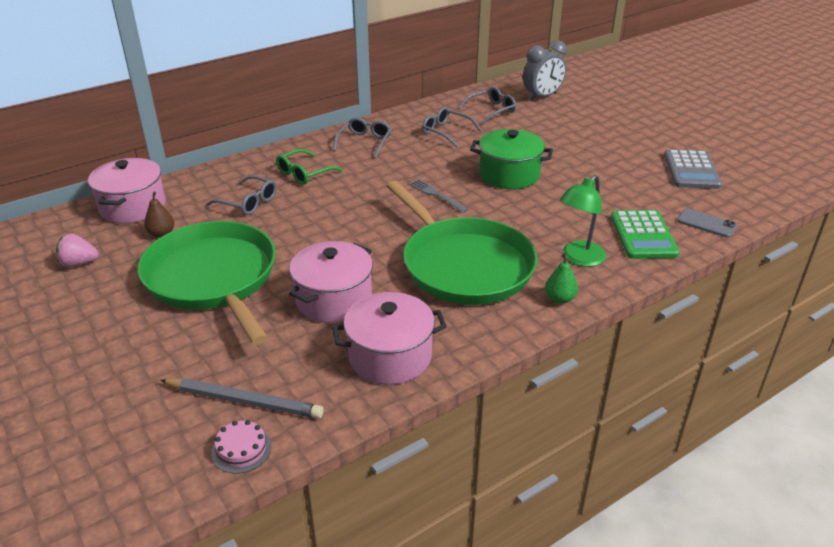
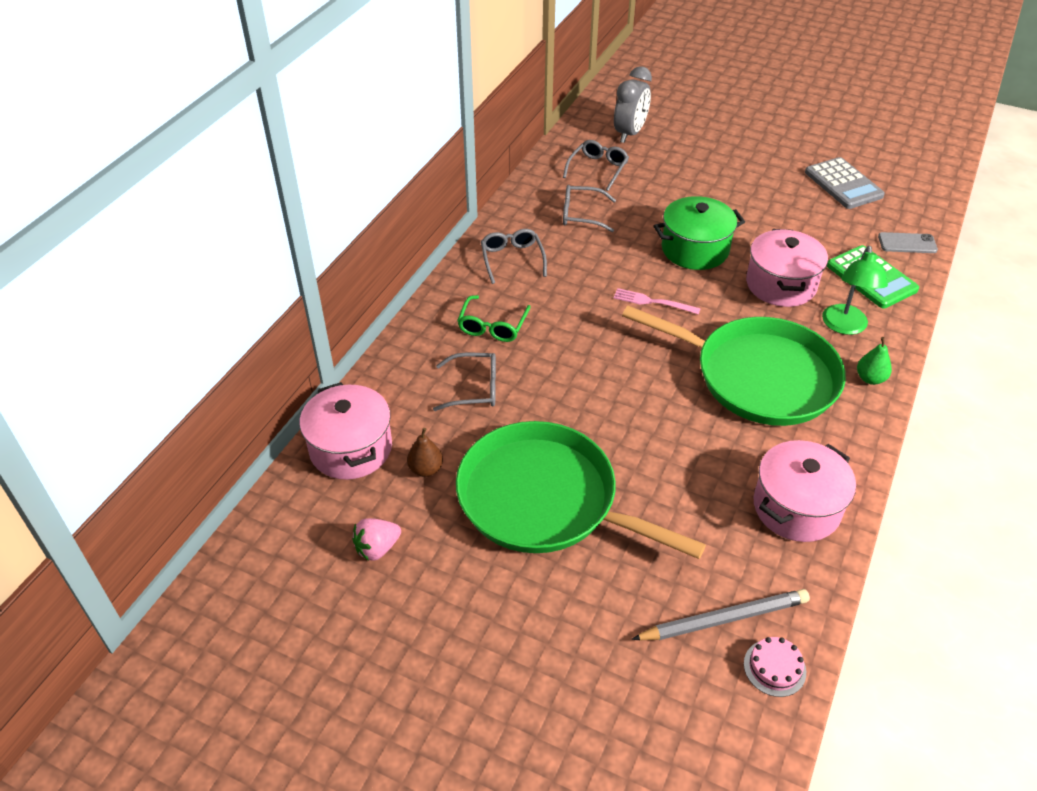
camera: 30 degrees left, 10 degrees up
pink pot [289,241,373,323] -> pink pot moved to [746,229,828,307]
grey fork [409,179,468,213] -> pink fork [613,288,701,315]

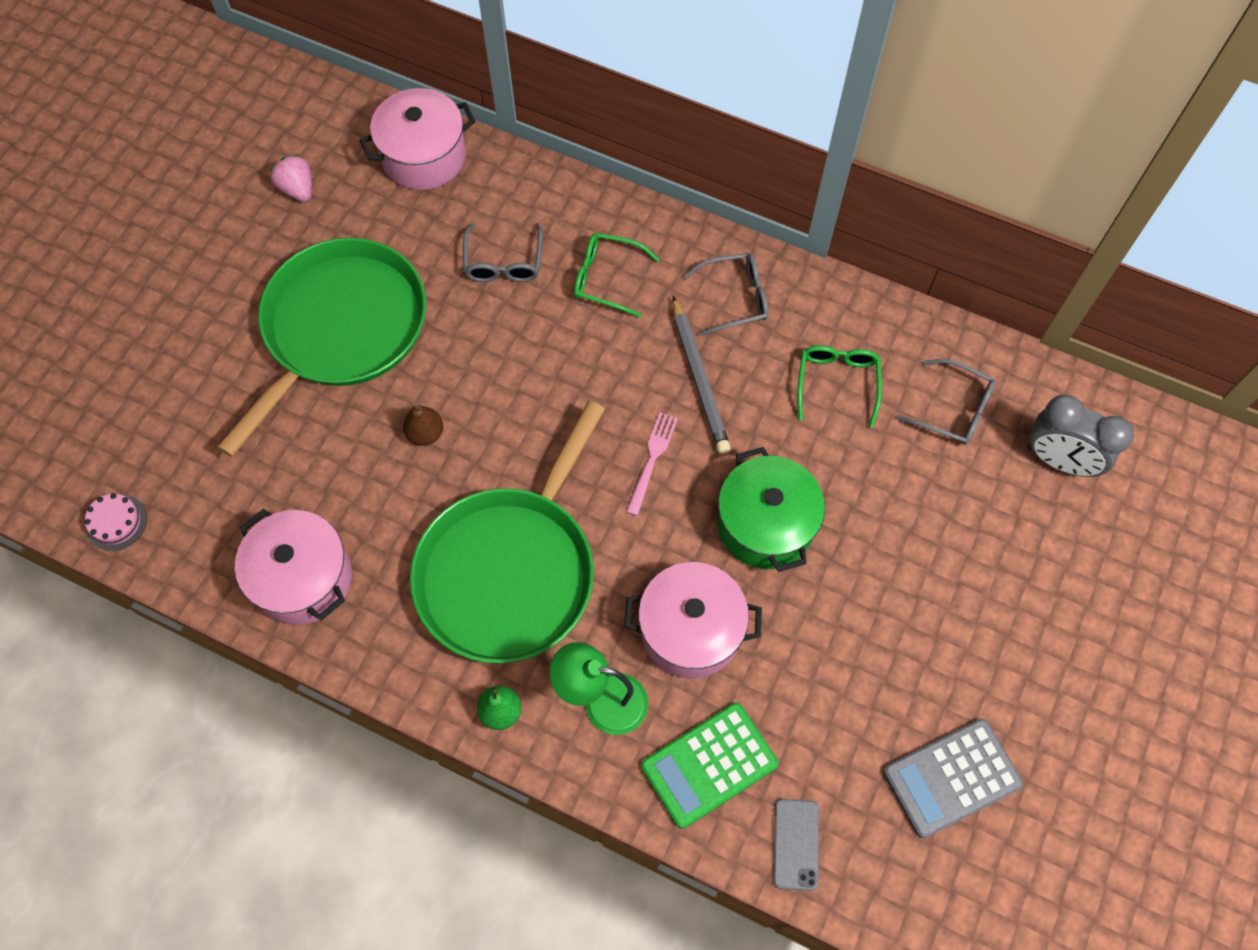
camera: 90 degrees right, 20 degrees up
brown pear [407,428,443,477] -> brown pear moved to [403,405,443,446]
grey glasses [563,185,616,232] -> green glasses [797,345,882,428]
grey pencil [631,589,810,640] -> grey pencil moved to [672,296,731,454]

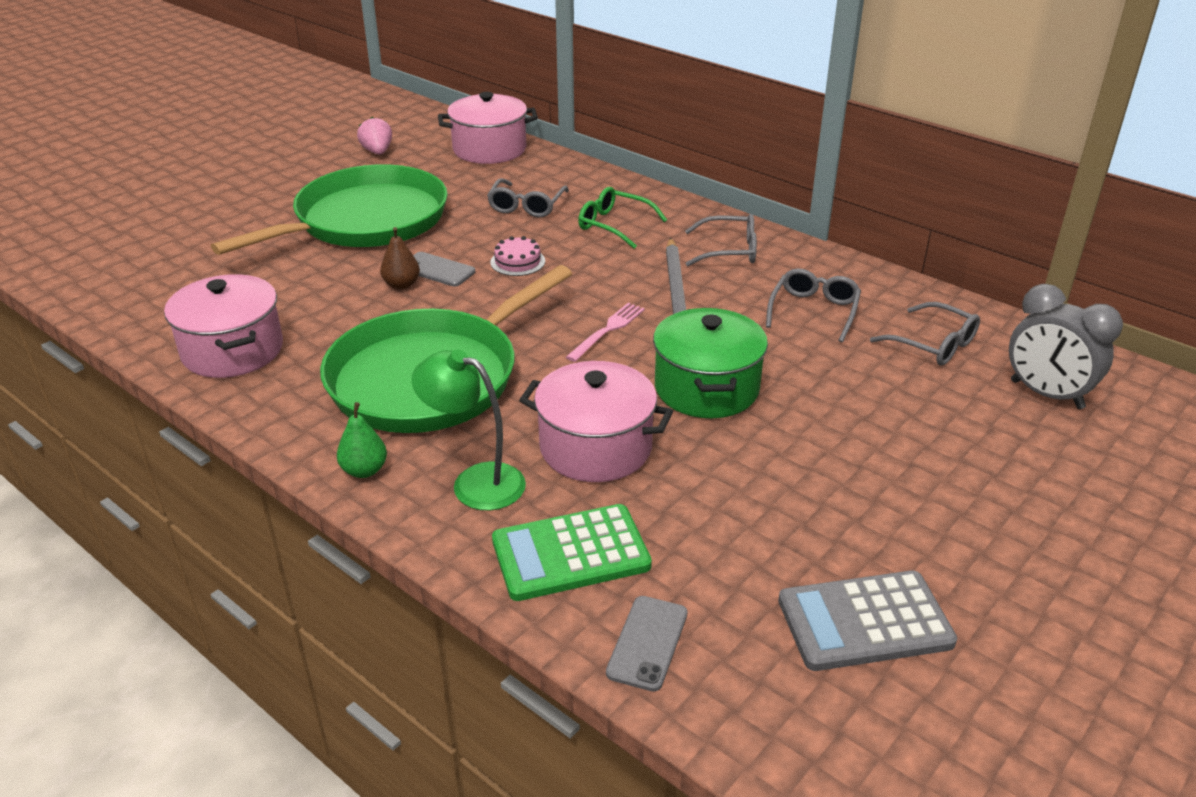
camera: 15 degrees right, 30 degrees down
pink cake [85,493,147,551] -> pink cake moved to [490,236,545,276]
green glasses [797,345,882,428] -> grey glasses [766,268,861,343]
none -> grey phone [413,252,475,287]

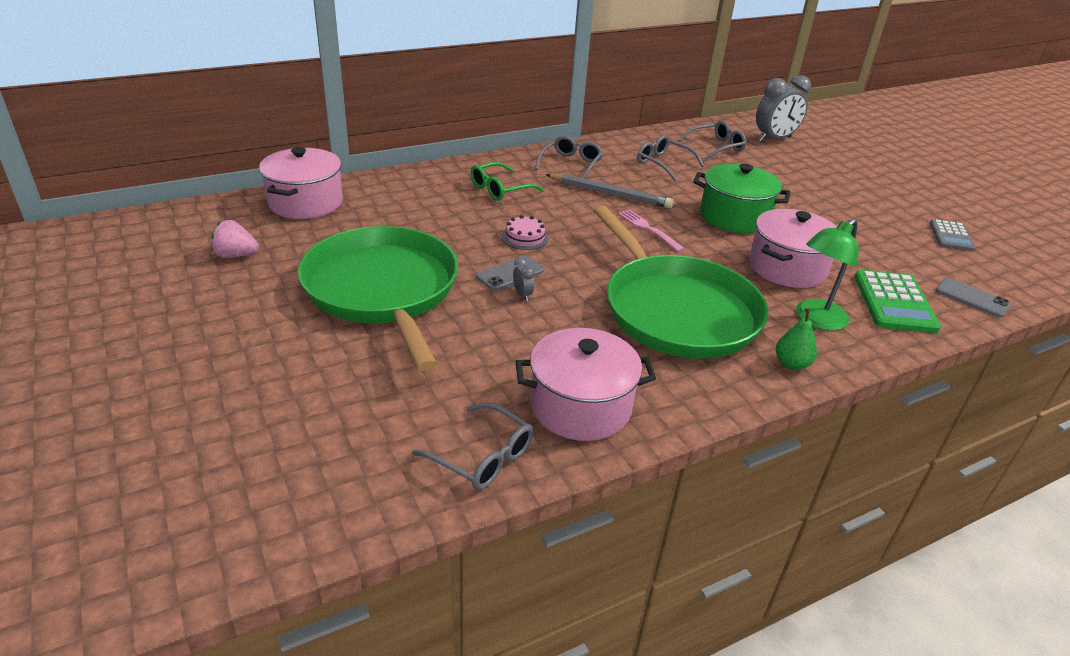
camera: 70 degrees left, 0 degrees up
brown pear [380,227,420,289] -> grey clock [513,257,534,301]
grey glasses [487,178,569,217] -> grey glasses moved to [412,402,533,490]
grey calculator [778,571,957,671] -> grey calculator [930,219,976,251], size x0.64

